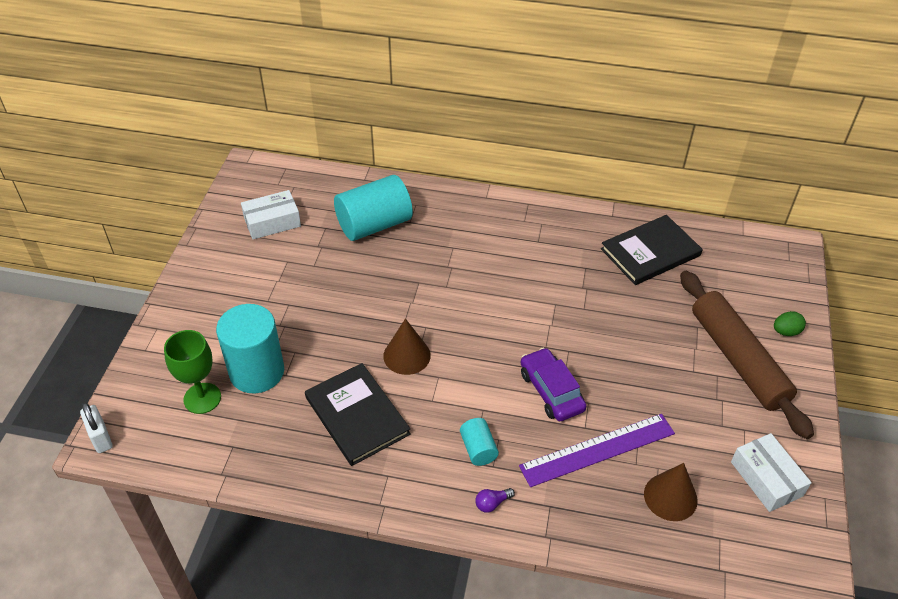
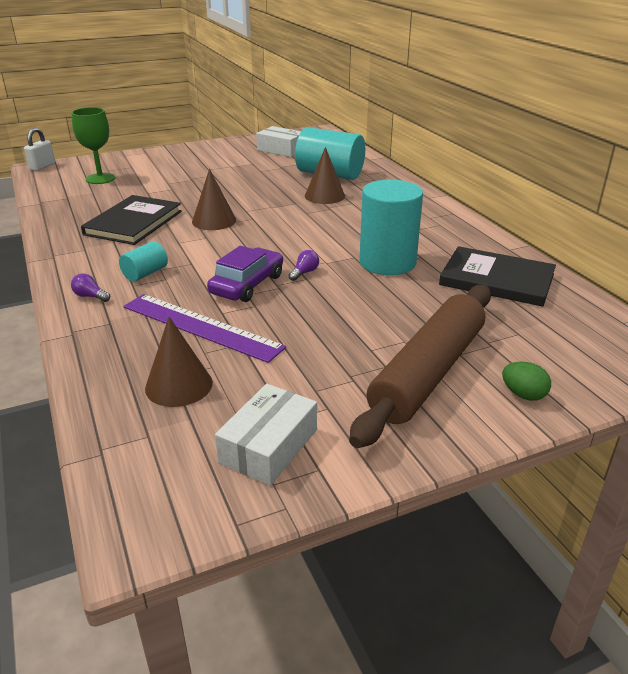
camera: 55 degrees right, 15 degrees down
turquoise cylinder [216,304,284,393] -> turquoise cylinder moved to [359,179,423,275]
none -> purple light bulb [288,250,319,281]
none -> brown cone [305,147,345,204]

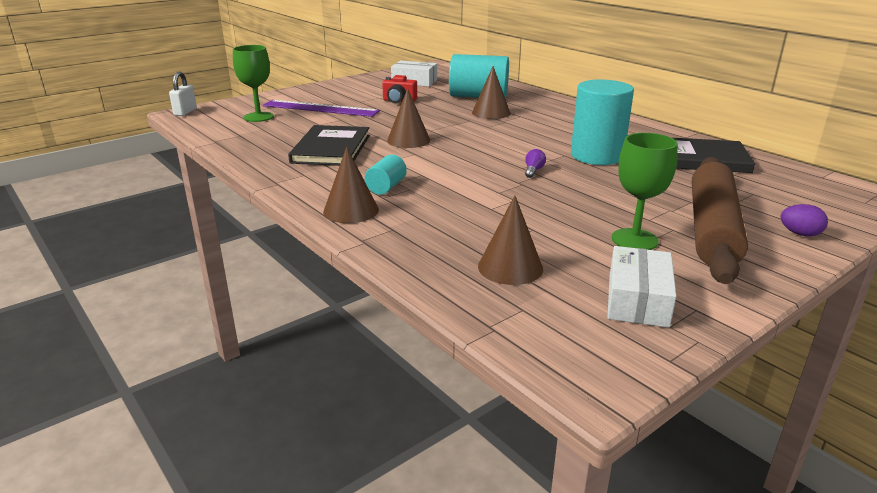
camera: 15 degrees left, 5 degrees down
purple light bulb [71,273,110,302] -> brown cone [323,147,379,223]
purple ruler [123,294,286,363] -> purple ruler moved to [263,100,380,117]
purple car [207,246,283,302] -> none
green egg [502,362,551,401] -> purple egg [780,204,828,237]
none -> red camera [382,75,417,103]
none -> green goblet [612,133,678,250]

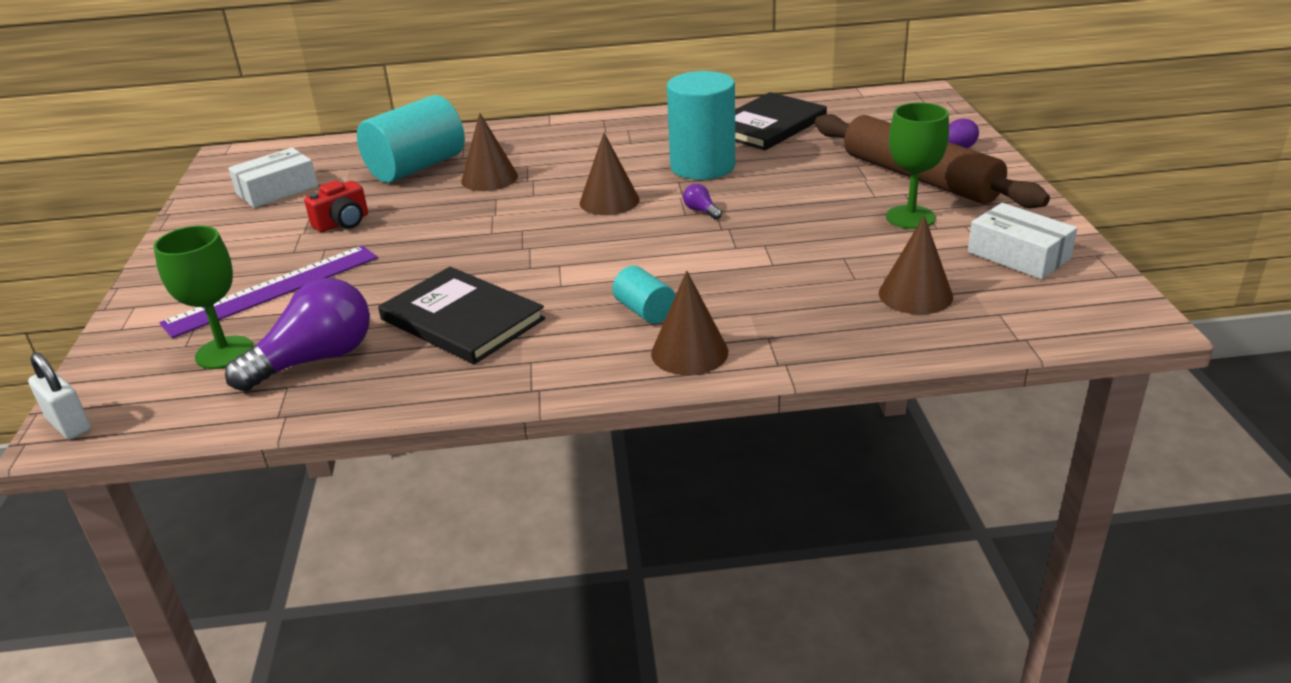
camera: 55 degrees left, 5 degrees up
brown cone [387,88,430,148] -> brown cone moved to [580,133,640,215]
none -> purple light bulb [225,278,370,391]

